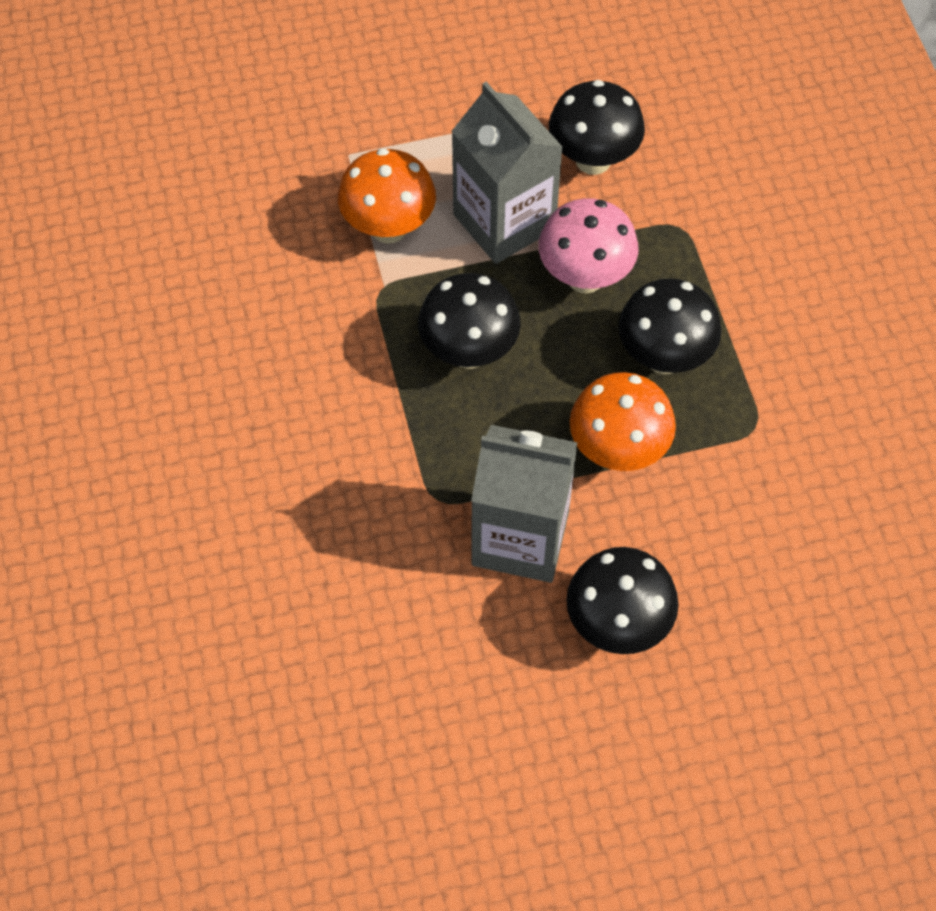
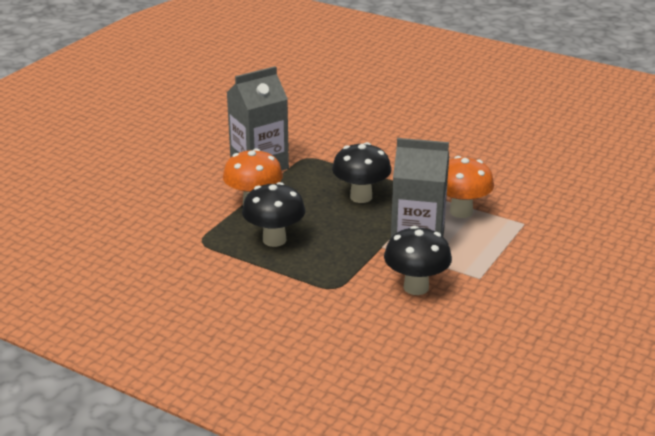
camera: 135 degrees right, 30 degrees down
pink mushroom [539,198,639,293] -> none
black mushroom [566,547,679,654] -> none

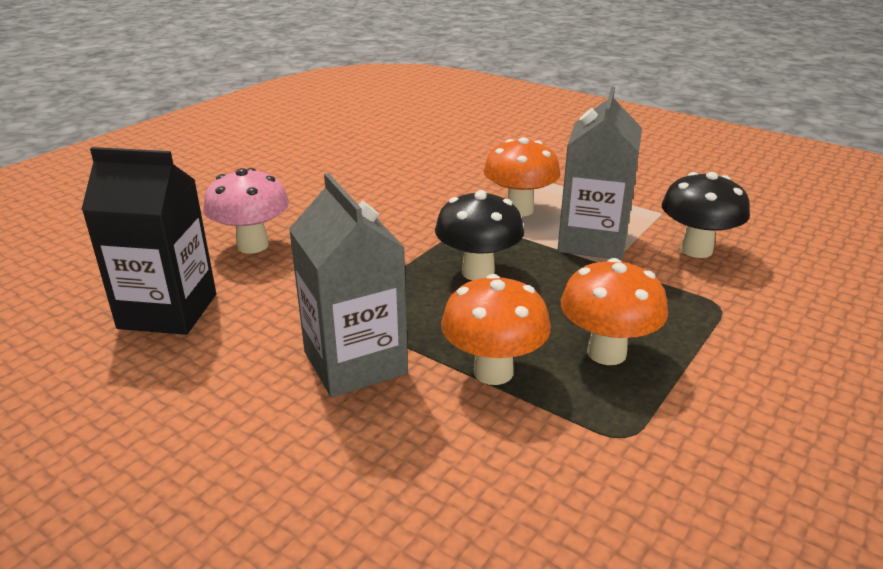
camera: 85 degrees left, 0 degrees up
black mushroom [242,182,305,247] -> orange mushroom [561,258,668,365]
none -> black carton [81,147,216,335]
none -> pink mushroom [203,168,289,254]

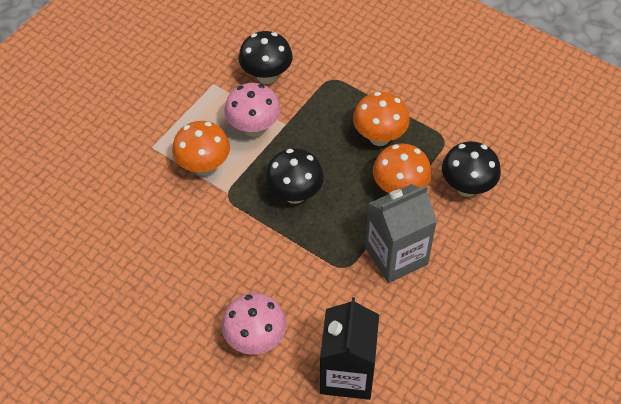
camera: 90 degrees left, 25 degrees up
grey carton [558,87,642,260] -> pink mushroom [224,83,281,137]
none -> black mushroom [442,141,501,197]

